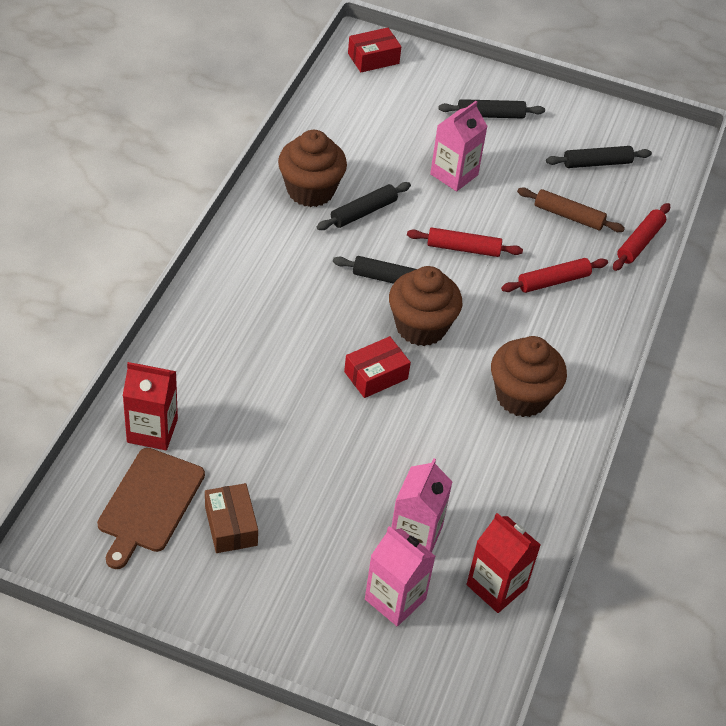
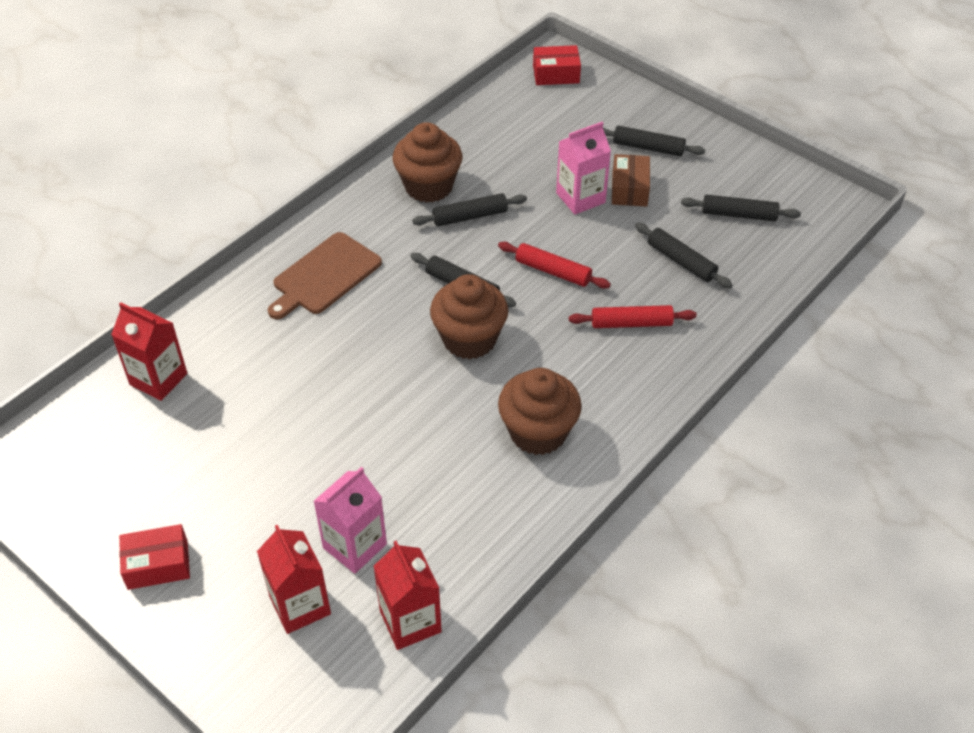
camera: 25 degrees right, 0 degrees up
brown cutting board [97,448,205,569] -> brown cutting board moved to [268,232,382,319]
brown box [205,483,258,553] -> brown box moved to [612,154,650,207]
red box [344,336,411,398] -> red box moved to [119,524,190,590]
pink carton [365,526,435,626] -> red carton [257,525,331,634]
brown rolling pin [517,188,625,232] -> black rolling pin [635,222,733,288]
red rolling pin [613,203,670,271] -> none

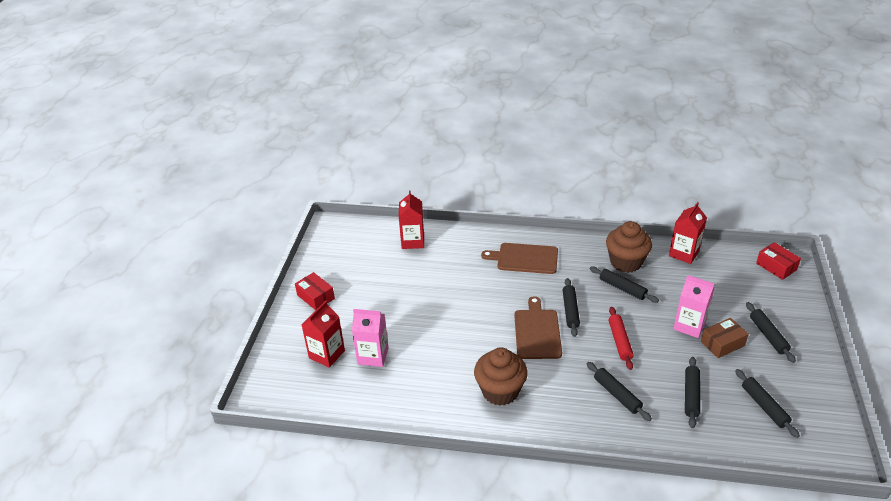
camera: 60 degrees right, 10 degrees down
red carton [374,541,442,650] -> red carton moved to [669,202,707,264]
brown cupcake [430,274,508,359] -> brown cutting board [514,296,562,359]
red rolling pin [569,305,697,328] -> black rolling pin [587,362,652,421]

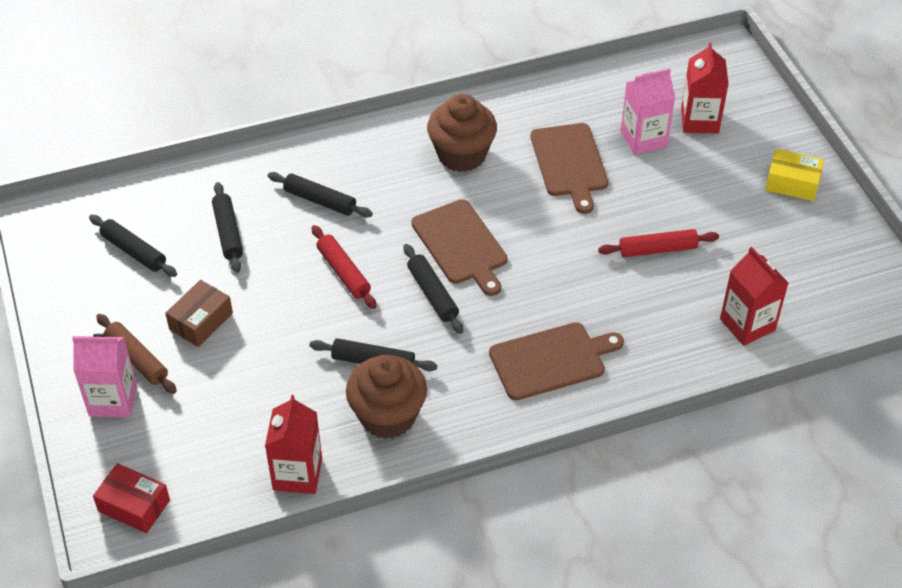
camera: 150 degrees right, 10 degrees up
red box [295,272,335,310] -> yellow box [765,149,824,201]
pink carton [673,275,715,338] -> pink carton moved to [72,334,137,418]
black rolling pin [746,302,796,363] -> brown rolling pin [96,314,177,394]
none -> brown cutting board [530,123,609,214]
none -> red rolling pin [598,229,719,257]

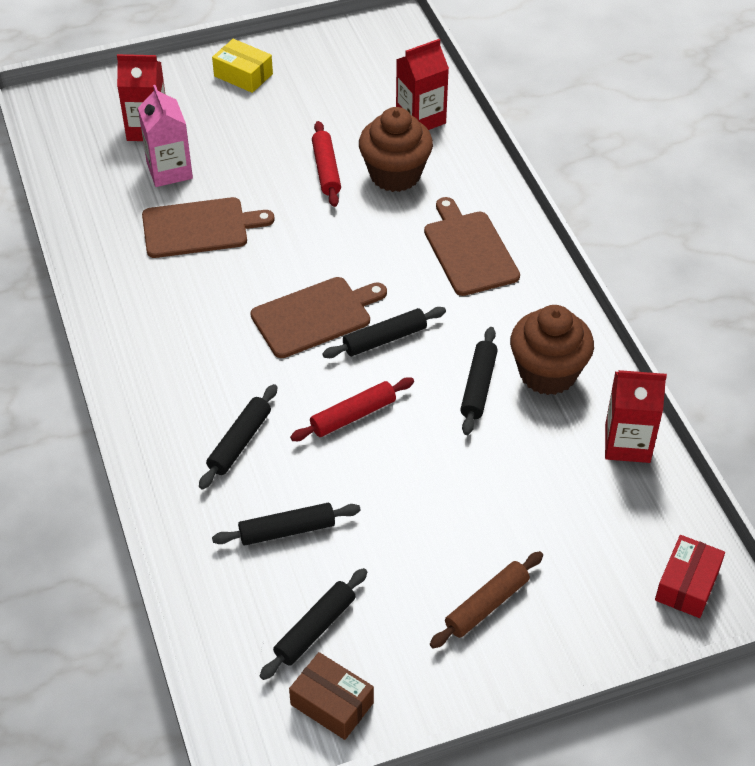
camera: 90 degrees left, 0 degrees up
pink carton [72,334,137,418] -> none
brown box [165,280,233,347] -> brown box moved to [289,652,374,740]
brown cupcake [427,94,497,172] -> brown cupcake moved to [359,107,433,192]
yellow box [765,149,824,201] -> yellow box turned 75 degrees counterclockwise [212,39,273,93]

